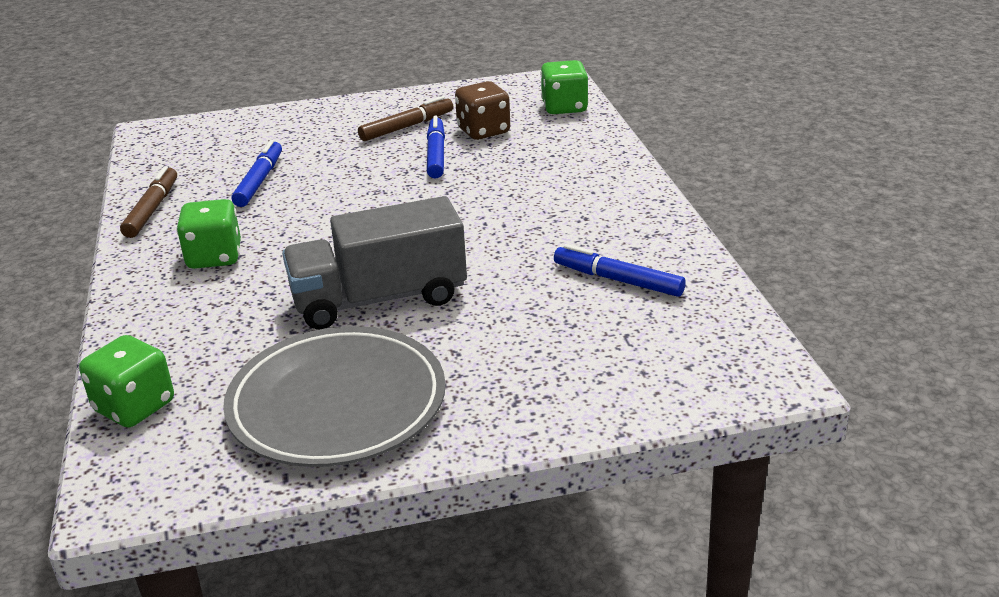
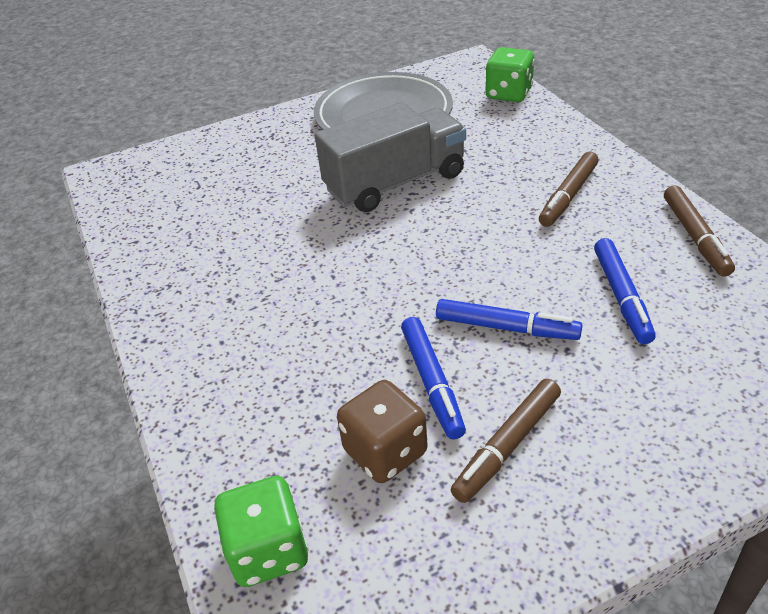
camera: 170 degrees right, 10 degrees up
green dice [177,199,241,269] -> brown marker [539,152,599,227]
blue marker [554,244,686,297] -> blue marker moved to [436,299,583,340]

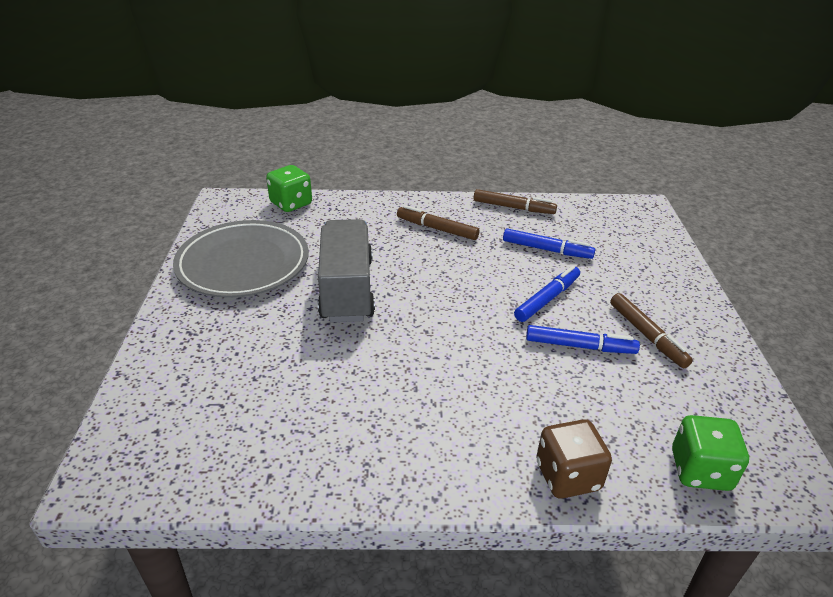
camera: 70 degrees left, 5 degrees down
brown dice [337,380,428,483] -> brown dice moved to [536,419,612,499]
brown marker [539,152,599,227] -> brown marker turned 150 degrees clockwise [397,205,480,240]

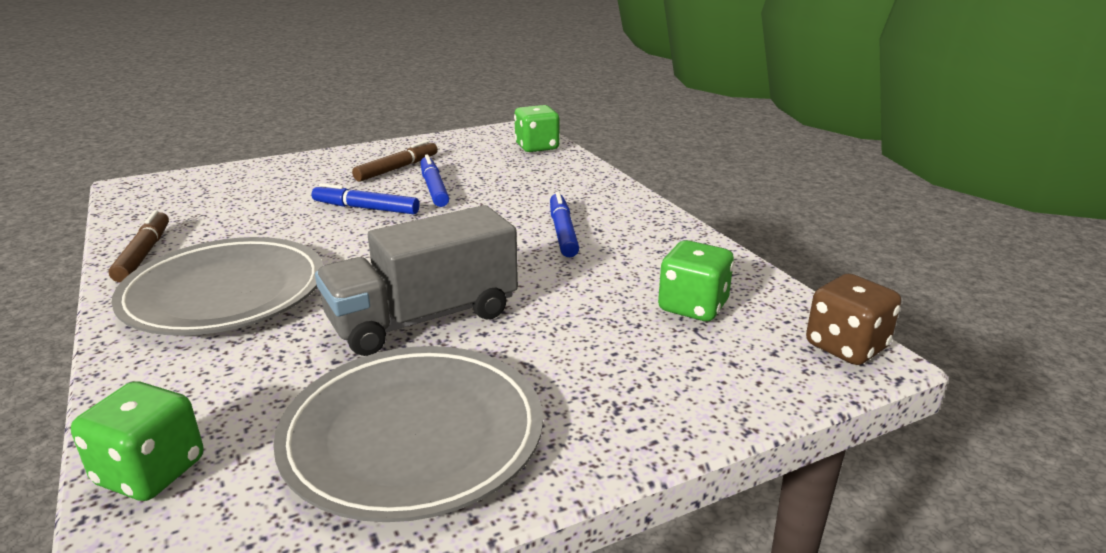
camera: 115 degrees left, 10 degrees down
brown marker [397,205,480,240] -> grey plate [111,237,323,336]
blue marker [503,228,595,259] -> blue marker moved to [550,191,579,257]
brown dice [536,419,612,499] -> brown dice moved to [806,274,901,365]
none -> green dice [658,240,734,321]

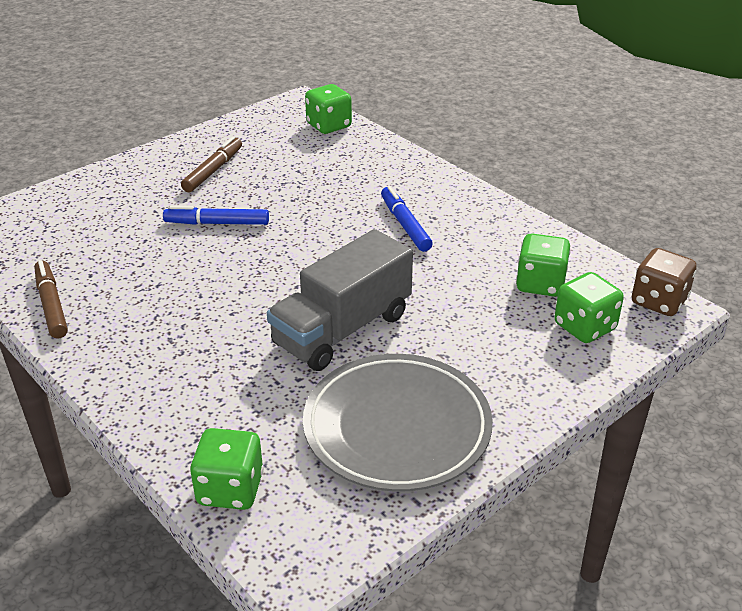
camera: 15 degrees left, 10 degrees up
grey plate [111,237,323,336] -> none
blue marker [420,155,449,207] -> none
none -> green dice [554,272,624,343]

